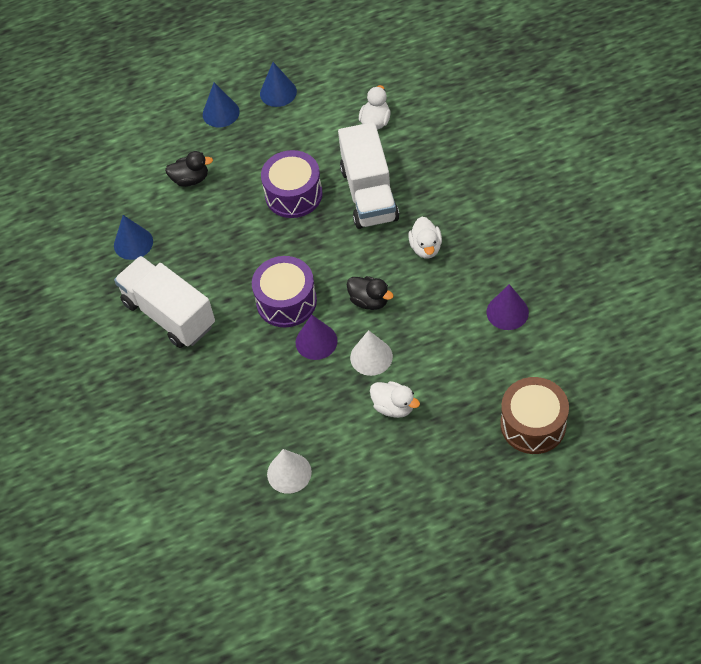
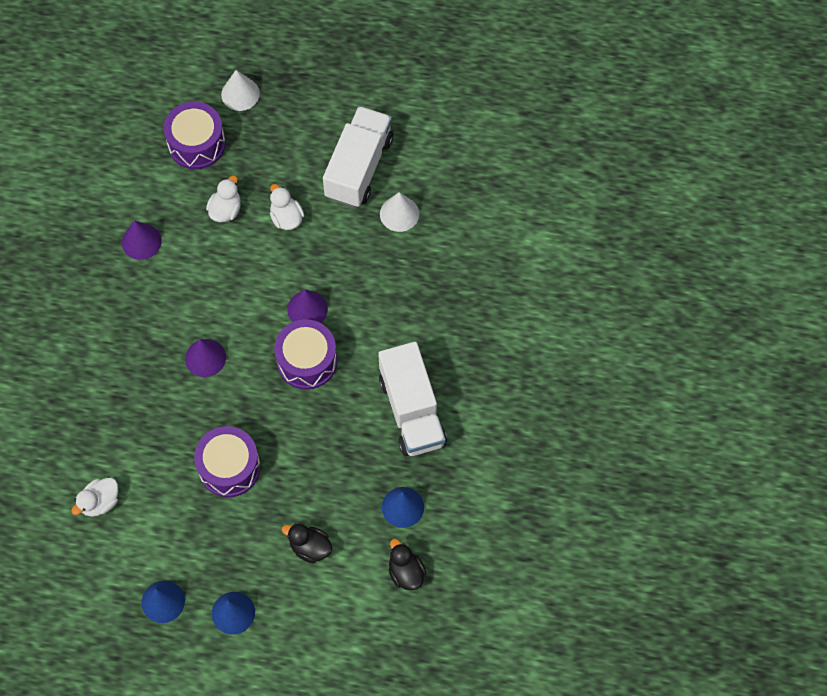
camera: 155 degrees left, 10 degrees up
white truck [338,122,399,229] -> white truck moved to [323,106,393,208]
black duck [347,276,394,310] -> black duck moved to [389,539,426,590]
white cone [350,330,393,376] -> white cone moved to [221,70,260,111]
white duck [408,217,442,258] -> white duck moved to [206,176,241,222]
brown drum [500,377,569,454] -> purple drum [164,102,225,169]
none -> purple cone [185,339,226,377]

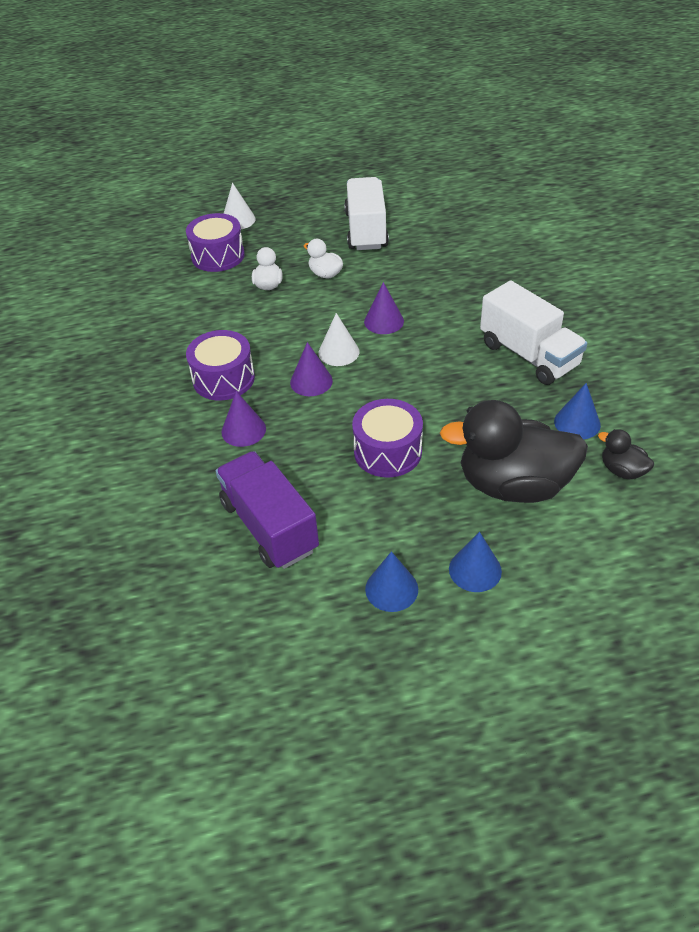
camera: 20 degrees left, 20 degrees down
white duck [71,478,118,517] -> purple truck [216,451,319,569]
purple cone [122,220,162,260] -> purple cone moved to [222,391,266,447]
purple drum [274,319,337,390] -> purple drum moved to [186,330,255,400]
black duck [282,524,332,563] -> black duck [440,400,588,503], size x2.29
white cone [380,192,419,232] -> white cone moved to [318,313,359,366]

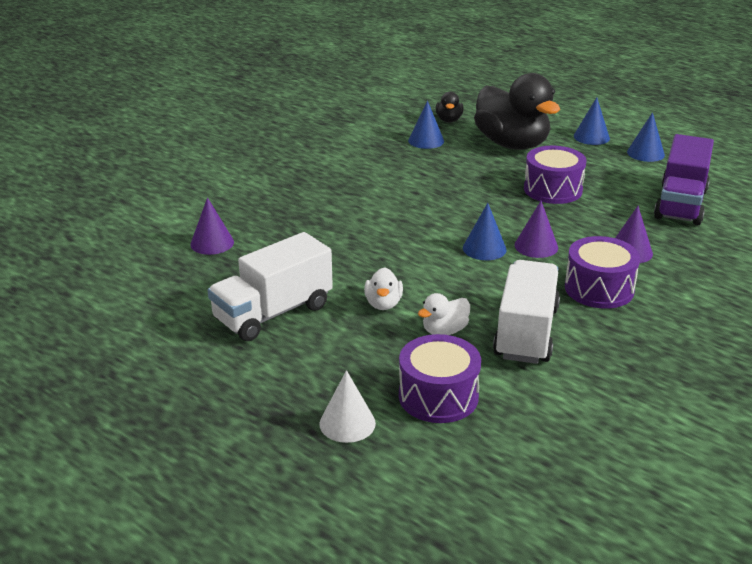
camera: 130 degrees left, 15 degrees down
white cone [318,313,359,366] -> blue cone [463,203,507,260]
purple cone [364,282,404,334] -> purple cone moved to [190,197,234,255]
white truck [480,280,587,385] -> white truck moved to [493,260,560,364]

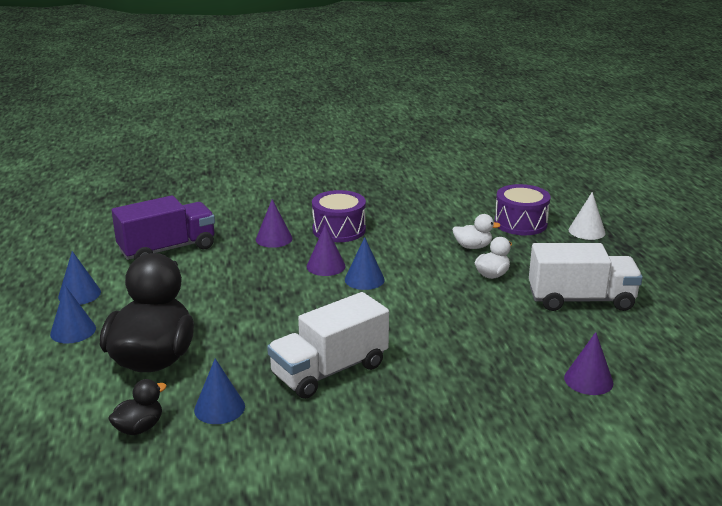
camera: 140 degrees left, 5 degrees down
white truck [493,260,560,364] -> white truck moved to [267,292,389,399]
purple drum [524,146,587,204] -> none

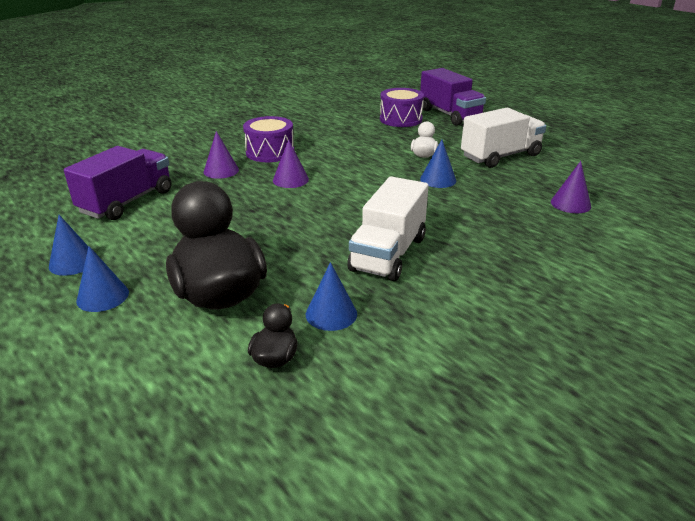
camera: 30 degrees left, 5 degrees up
blue cone [345,237,385,290] -> blue cone moved to [420,140,456,188]
white duck [452,214,501,249] -> none
white cone [569,192,606,240] -> purple truck [420,68,486,126]

